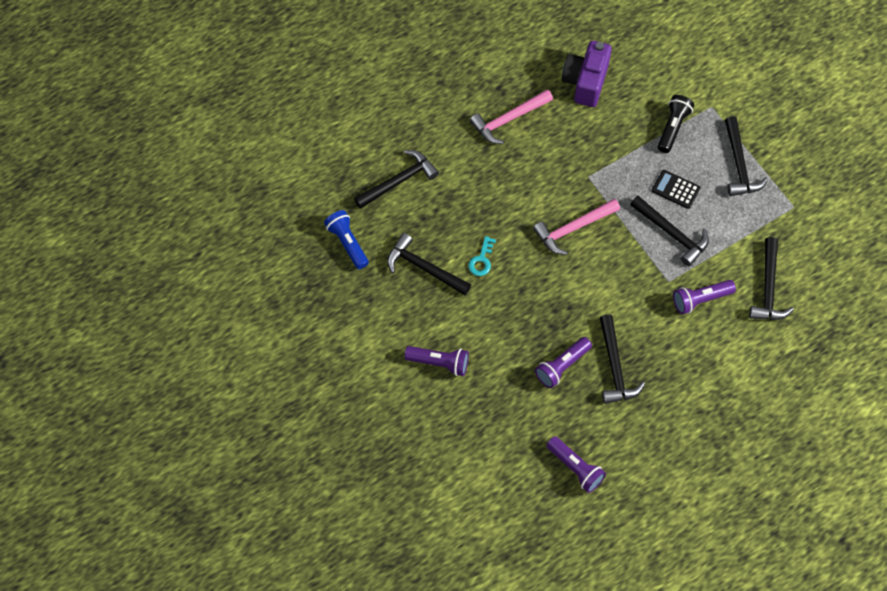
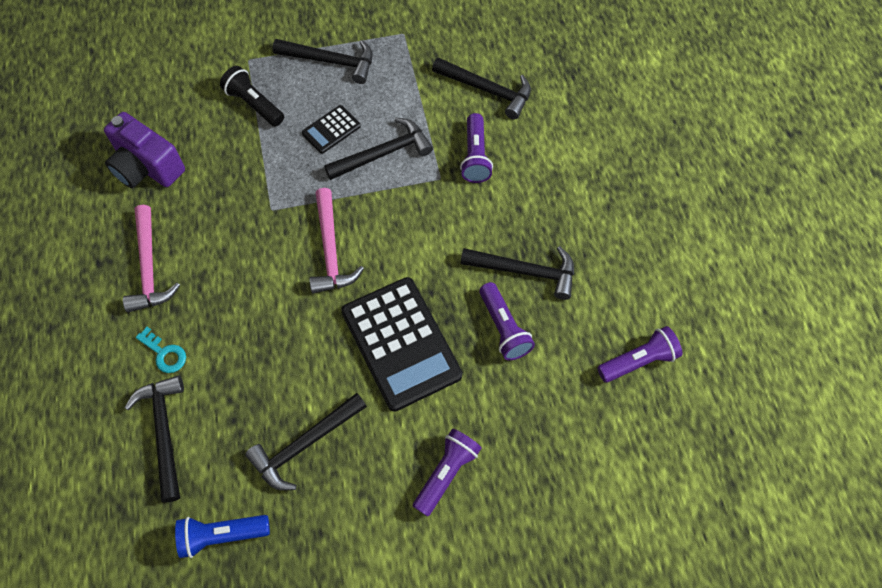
camera: 70 degrees left, 0 degrees up
turquoise key [468,236,496,276] -> turquoise key moved to [136,327,186,373]
none -> black calculator [341,277,462,412]

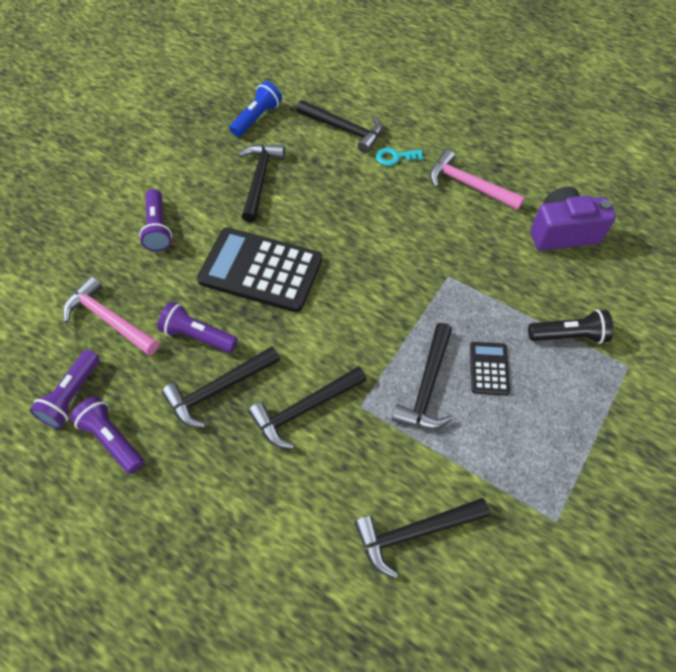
camera: 135 degrees right, 5 degrees down
black hammer [273,39,373,84] -> black hammer moved to [248,366,367,449]
pink hammer [309,188,364,294] -> pink hammer moved to [63,276,159,355]
purple flashlight [460,113,493,183] -> purple flashlight moved to [70,396,144,474]

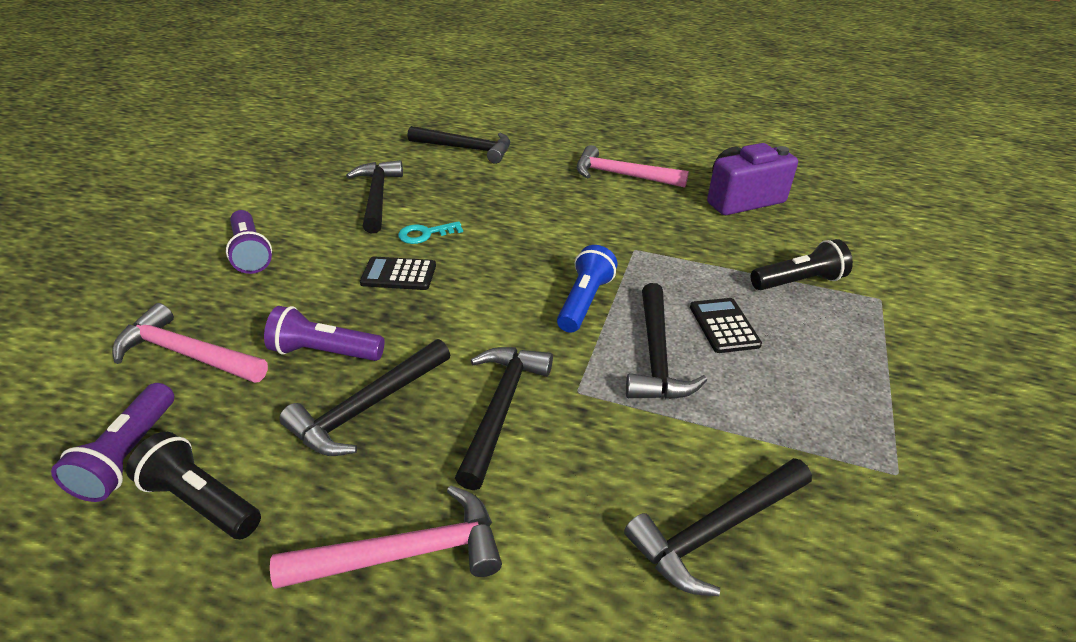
camera: 15 degrees left, 20 degrees down
purple flashlight [70,396,144,474] -> black flashlight [126,432,261,539]
black calculator [197,228,322,312] -> black calculator [360,256,436,290], size x0.47
blue flashlight [230,81,282,137] -> blue flashlight moved to [557,245,618,333]
black hammer [248,366,367,449] -> black hammer turned 150 degrees clockwise [455,347,553,490]
turquoise key [376,148,423,166] -> turquoise key moved to [398,221,463,244]
none -> pink hammer [270,485,502,589]

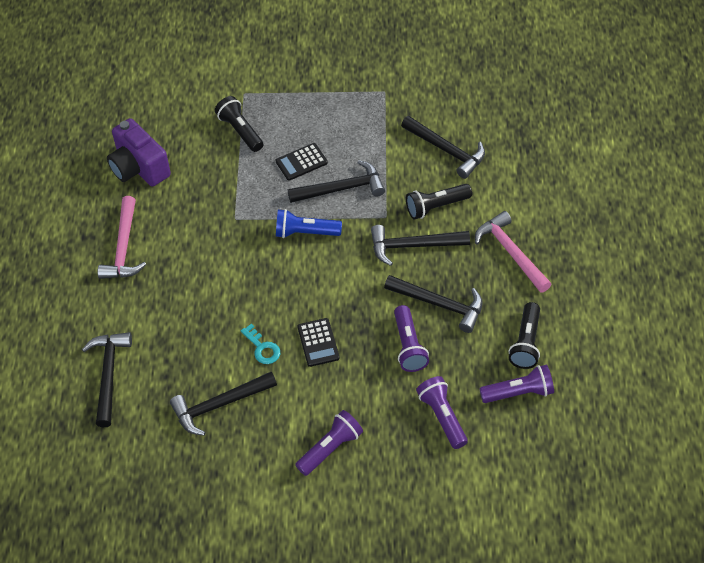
camera: 105 degrees left, 15 degrees up
pink hammer [112,303,268,383] -> purple flashlight [416,376,468,449]
none -> black flashlight [406,184,472,220]

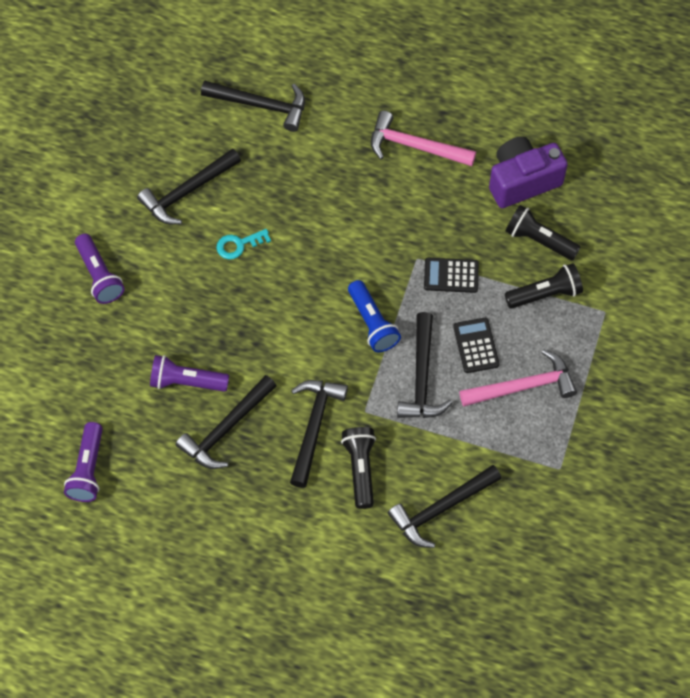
camera: 105 degrees right, 10 degrees up
black hammer [170,372,277,436] -> black hammer turned 120 degrees counterclockwise [137,149,241,224]
blue flashlight [276,209,342,238] -> blue flashlight turned 135 degrees clockwise [348,280,401,353]
black calculator [297,318,340,367] -> black calculator moved to [424,258,479,293]
purple flashlight [416,376,468,449] -> none
pink hammer [475,211,551,293] -> pink hammer moved to [460,349,577,407]
black flashlight [509,302,540,369] -> black flashlight moved to [505,205,581,261]

